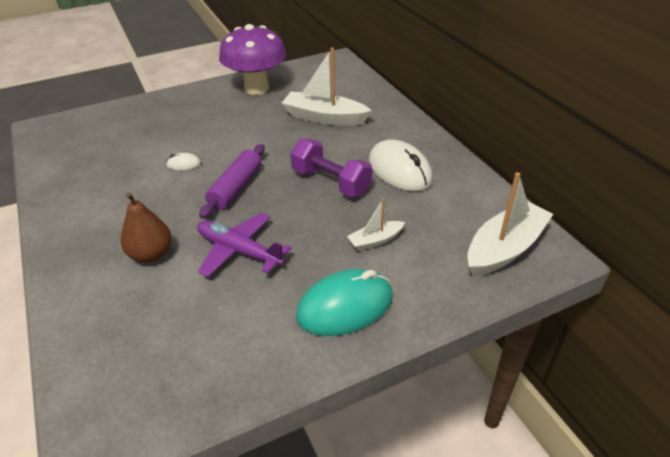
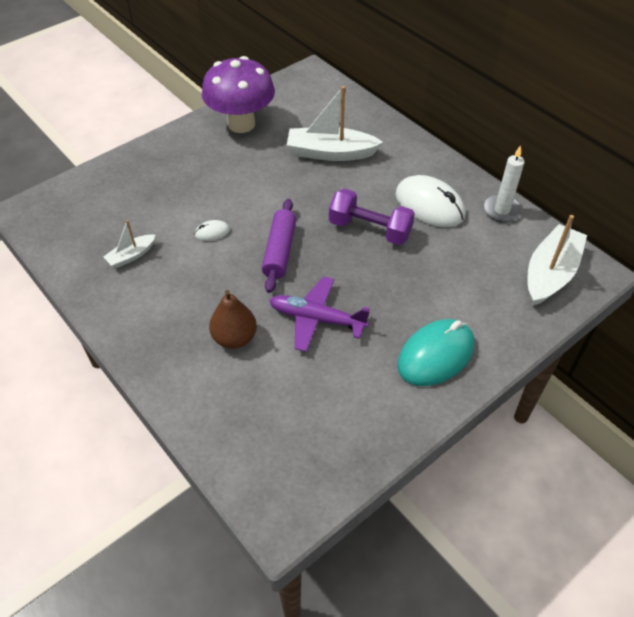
camera: 15 degrees left, 10 degrees up
white boat [347,199,405,251] -> white boat moved to [103,220,156,268]
none -> white candle [483,145,525,222]

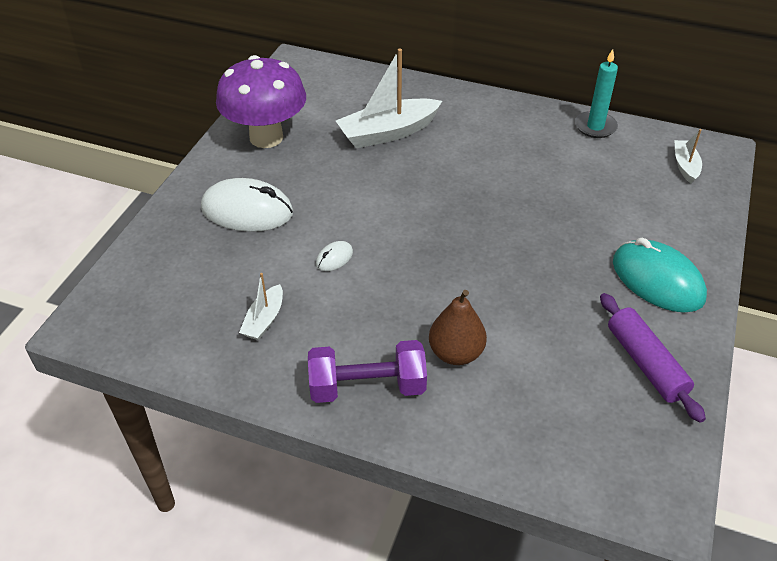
camera: 30 degrees left, 5 degrees down
purple rolling pin [262,199,296,293] -> purple rolling pin moved to [600,293,706,423]
purple plane [269,276,370,352] -> none
purple dumbbell [329,189,415,245] -> purple dumbbell moved to [308,340,427,403]
white mouse [396,175,465,227] -> white mouse moved to [201,178,293,232]
turquoise mouse [397,319,474,386] -> turquoise mouse turned 60 degrees counterclockwise [613,237,707,313]
white candle [483,145,525,222] -> turquoise candle [575,49,618,138]
white boat [528,215,587,306] -> white boat [674,129,702,183], size x0.52

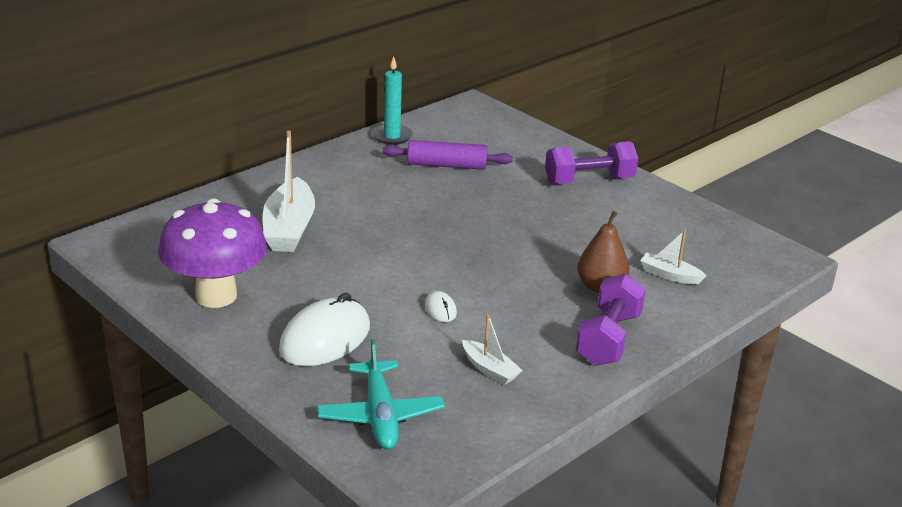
camera: 65 degrees left, 15 degrees down
purple rolling pin [600,293,706,423] -> purple rolling pin moved to [383,140,513,170]
turquoise mouse [613,237,707,313] -> purple dumbbell [545,141,638,185]
white boat [674,129,702,183] -> white boat moved to [640,230,707,284]
none -> turquoise plane [317,339,445,450]

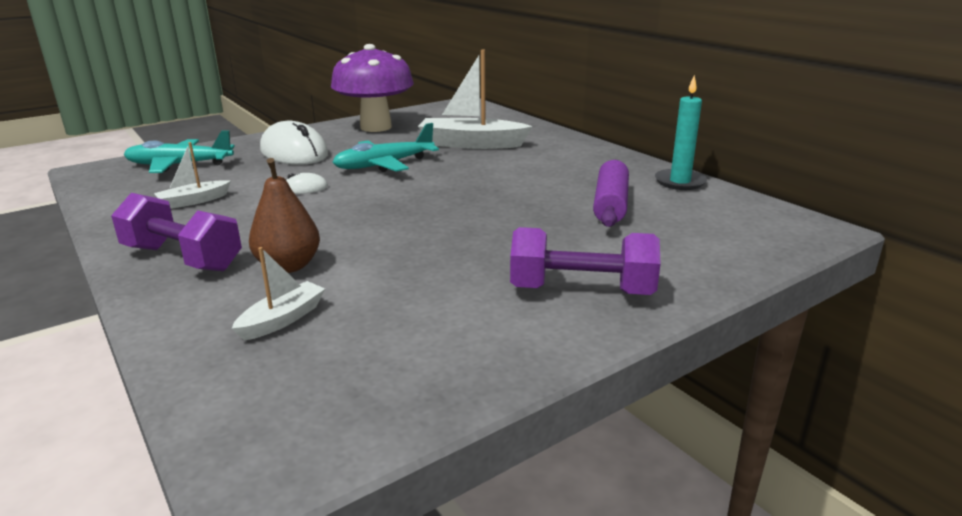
camera: 100 degrees right, 5 degrees down
purple dumbbell [545,141,638,185] -> purple dumbbell turned 75 degrees counterclockwise [510,227,661,295]
none -> turquoise plane [332,123,439,172]

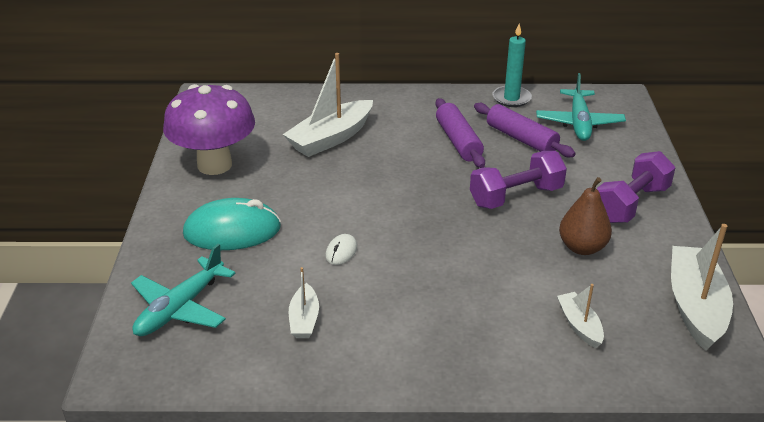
camera: 55 degrees left, 10 degrees up
purple dumbbell [111,193,242,271] -> purple dumbbell moved to [470,151,567,209]
brown pear [249,158,320,273] -> brown pear moved to [559,177,612,255]
white mouse [260,121,328,165] -> turquoise mouse [183,198,281,250]
turquoise plane [332,123,439,172] -> turquoise plane moved to [536,73,626,141]
none -> purple rolling pin [435,98,485,168]
none -> white boat [671,224,733,351]

